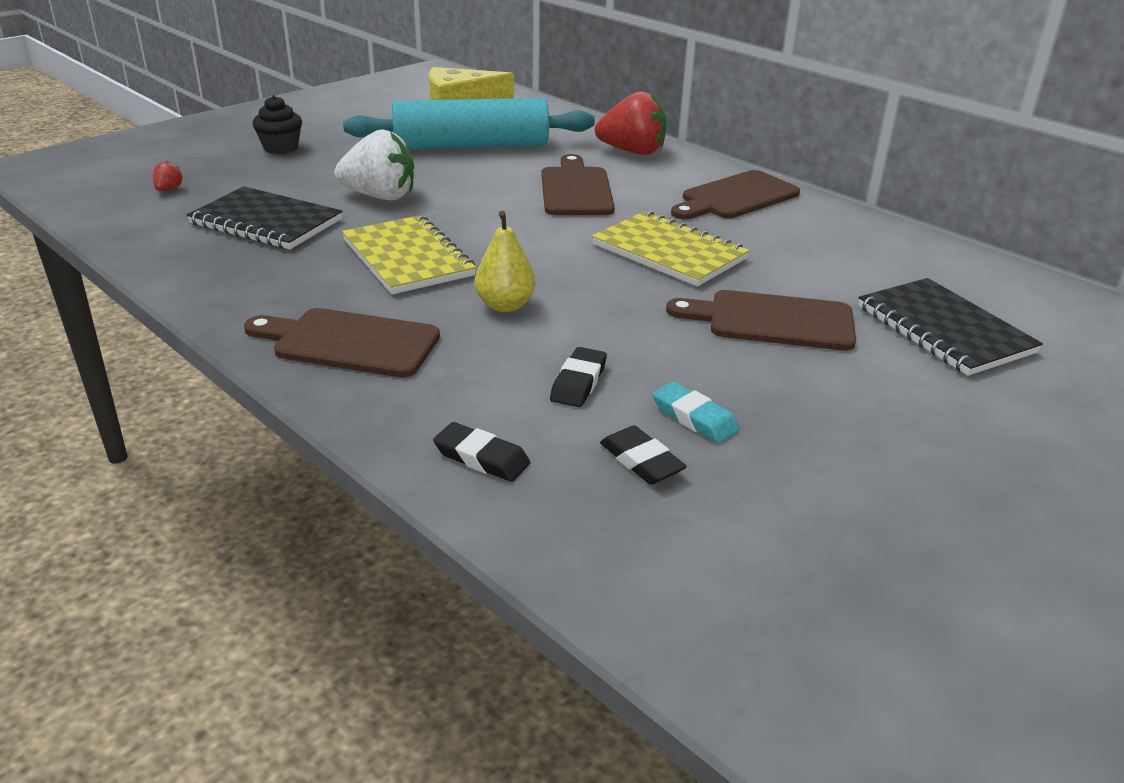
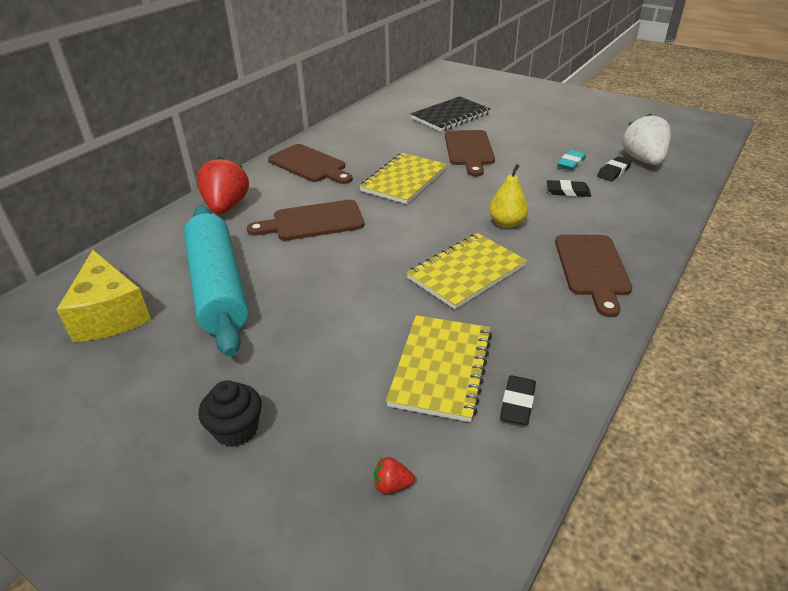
camera: 100 degrees left, 5 degrees up
black notebook [187,186,343,250] -> yellow notebook [386,315,492,422]
white strawberry [334,129,414,201] -> white strawberry moved to [622,113,671,165]
black eraser [433,422,530,482] -> black eraser moved to [500,375,536,425]

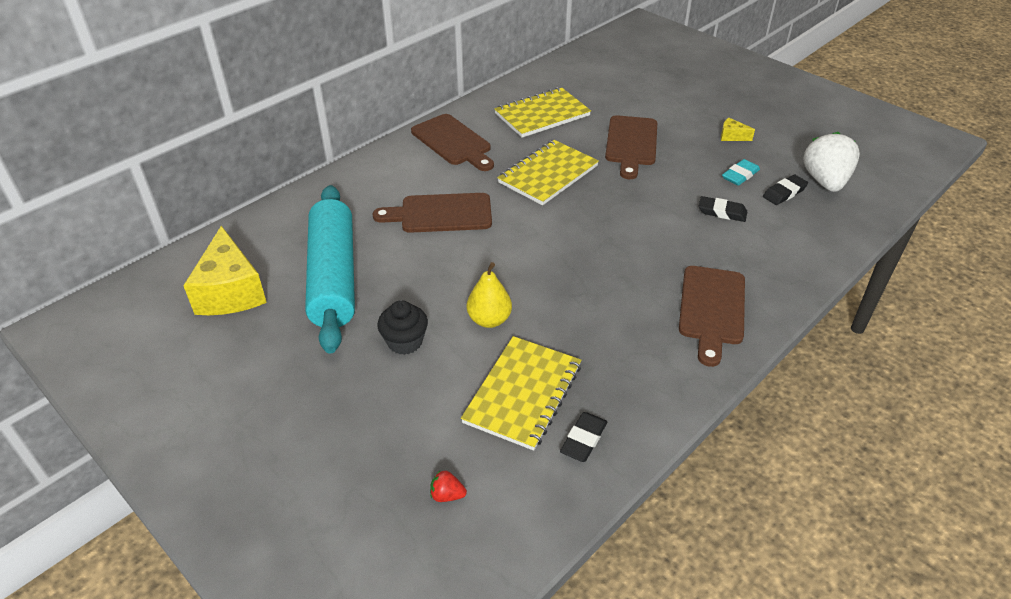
camera: 10 degrees right, 5 degrees up
red strawberry [197,157,249,214] -> none
black cupcake [199,380,262,447] -> black cupcake moved to [377,300,428,355]
yellow notebook [406,233,527,309] -> yellow notebook moved to [494,87,591,138]
black notebook [411,96,491,132] -> none
yellow pear [489,164,528,228] -> yellow pear moved to [467,262,512,328]
none -> yellow cheese [721,118,755,141]

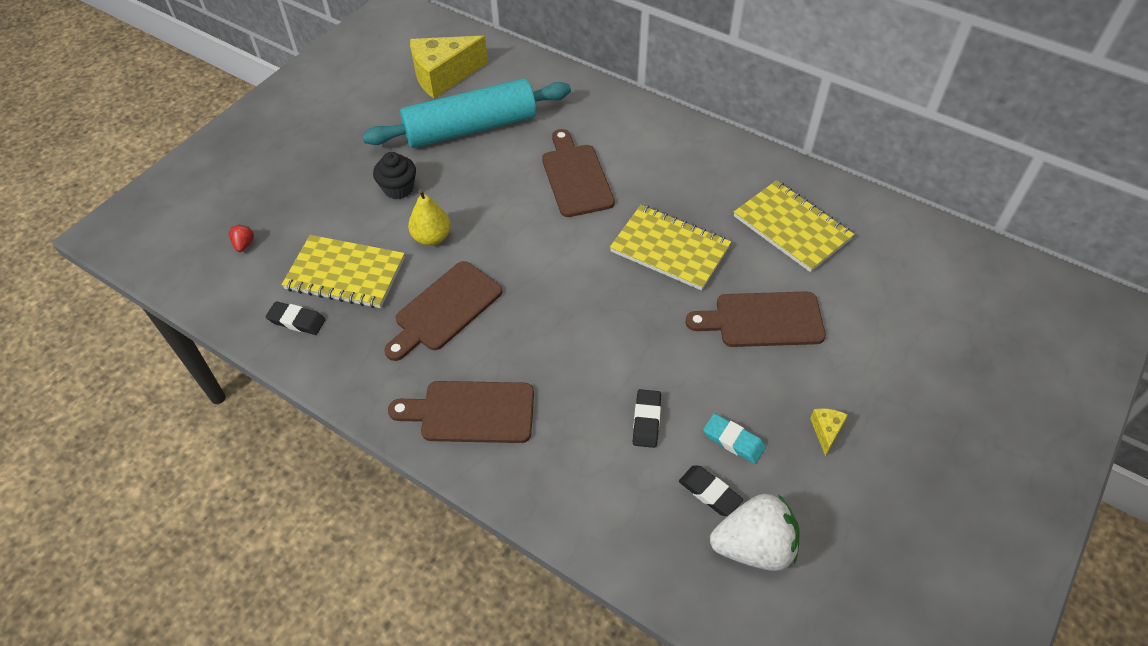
camera: 80 degrees right, 10 degrees up
brown cutting board [411,114,494,171] -> brown cutting board moved to [384,261,502,361]

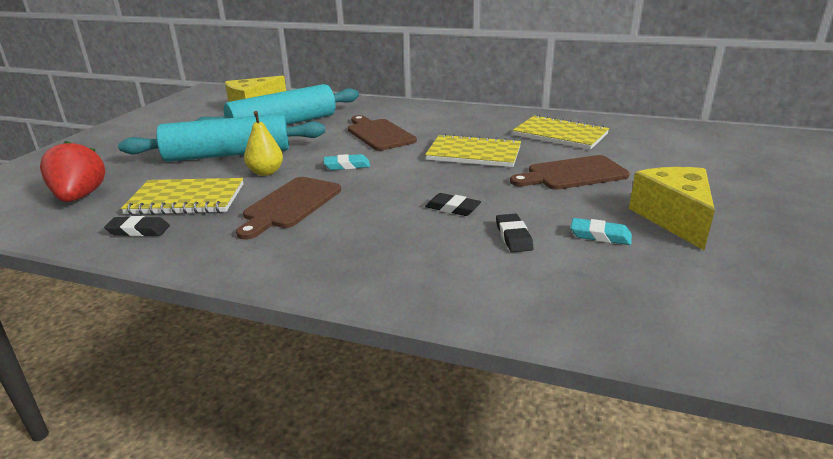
camera: 15 degrees left, 25 degrees down
red strawberry [229,225,254,252] -> red strawberry [40,141,106,202], size x2.44
black cupcake [373,152,416,199] -> turquoise rolling pin [118,114,325,162]
brown cutting board [388,381,534,443] -> none
black eraser [679,465,743,516] -> black eraser moved to [425,193,481,216]
white strawberry [710,494,800,571] -> none
yellow cheese [810,408,848,456] -> yellow cheese [629,167,715,250], size x2.33
none -> turquoise eraser [324,154,370,170]

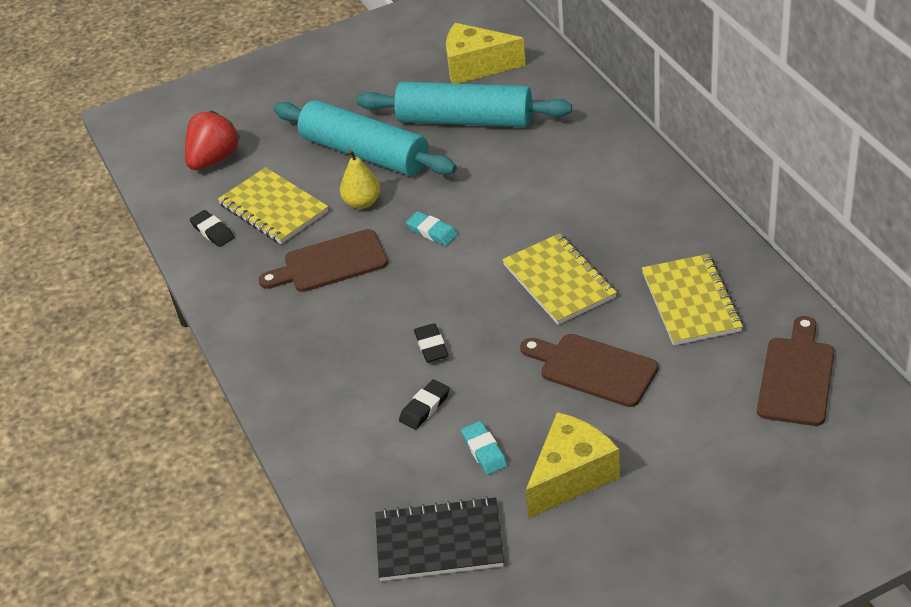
camera: 50 degrees right, 15 degrees up
brown cutting board [348,115,417,151] -> brown cutting board moved to [757,316,834,426]
none -> black notebook [375,496,504,581]

